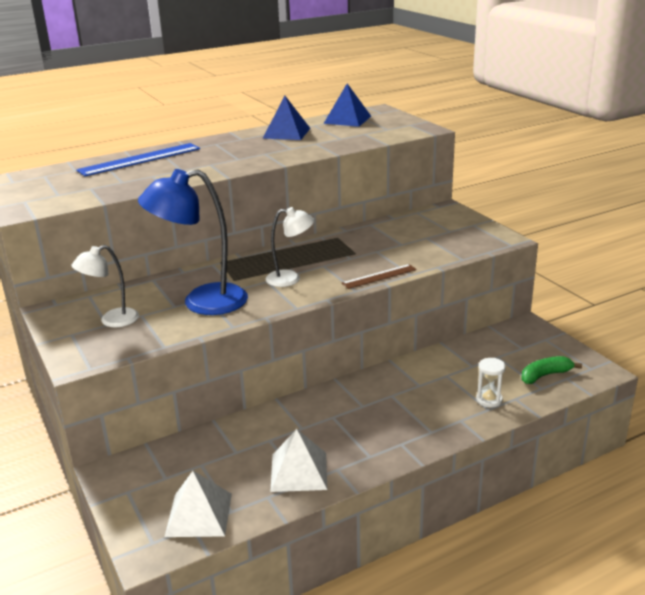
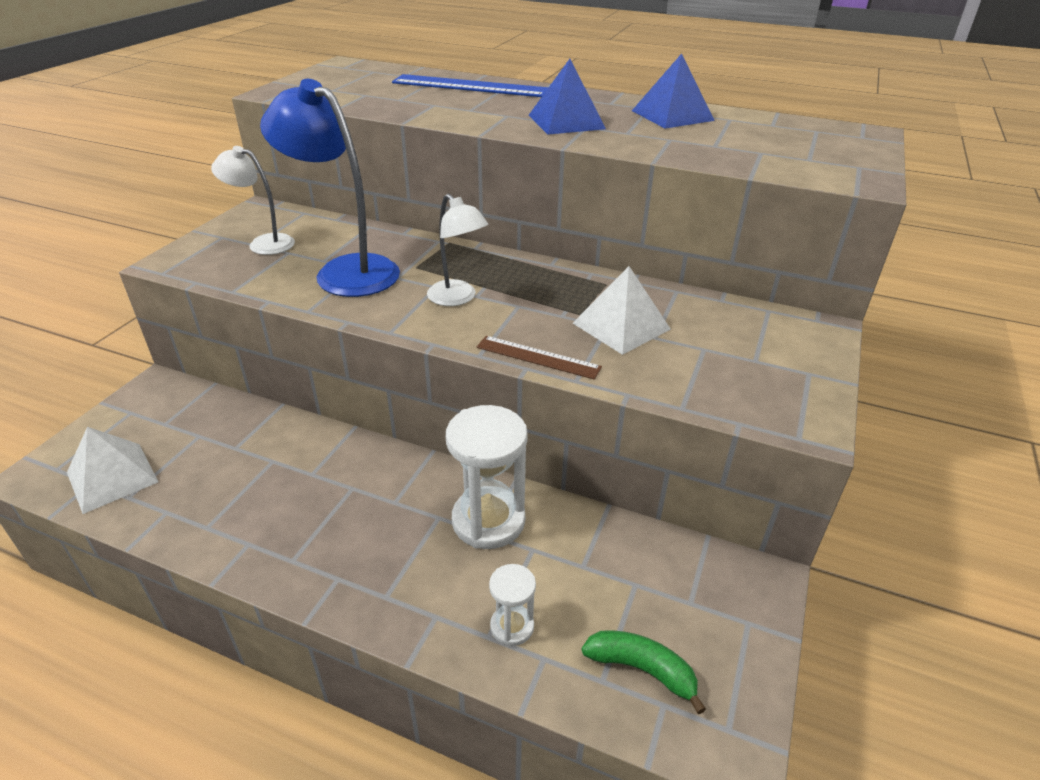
camera: 50 degrees right, 10 degrees up
white pyramid [270,429,327,492] -> white pyramid moved to [573,266,671,355]
blue pyramid [323,84,371,127] -> blue pyramid moved to [529,59,606,135]
none -> white hourglass [446,405,528,549]

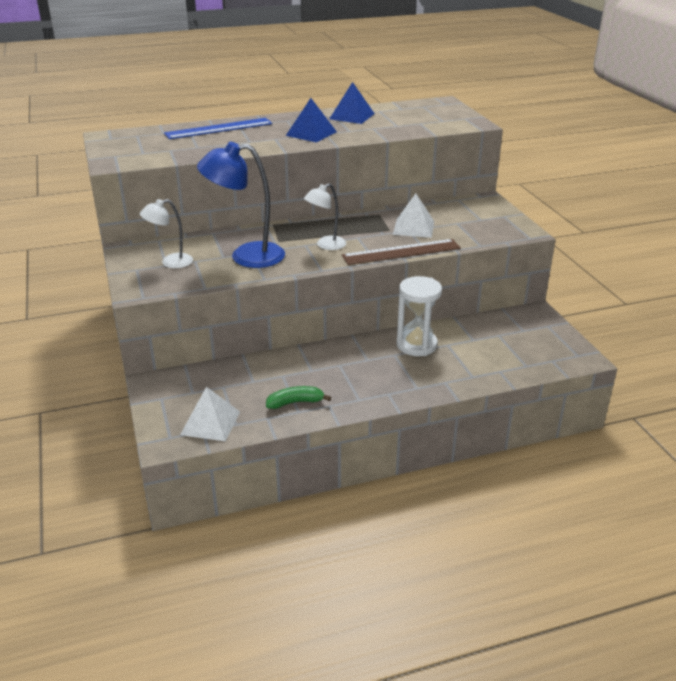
camera: 40 degrees left, 5 degrees down
white lamp [427,194,488,306] -> white lamp turned 135 degrees clockwise [304,183,346,250]
brown ruler [477,336,602,380] -> brown ruler [342,239,461,265], size x1.72
white hourglass [489,564,536,646] -> none
green banana [582,630,706,714] -> green banana moved to [266,386,331,409]

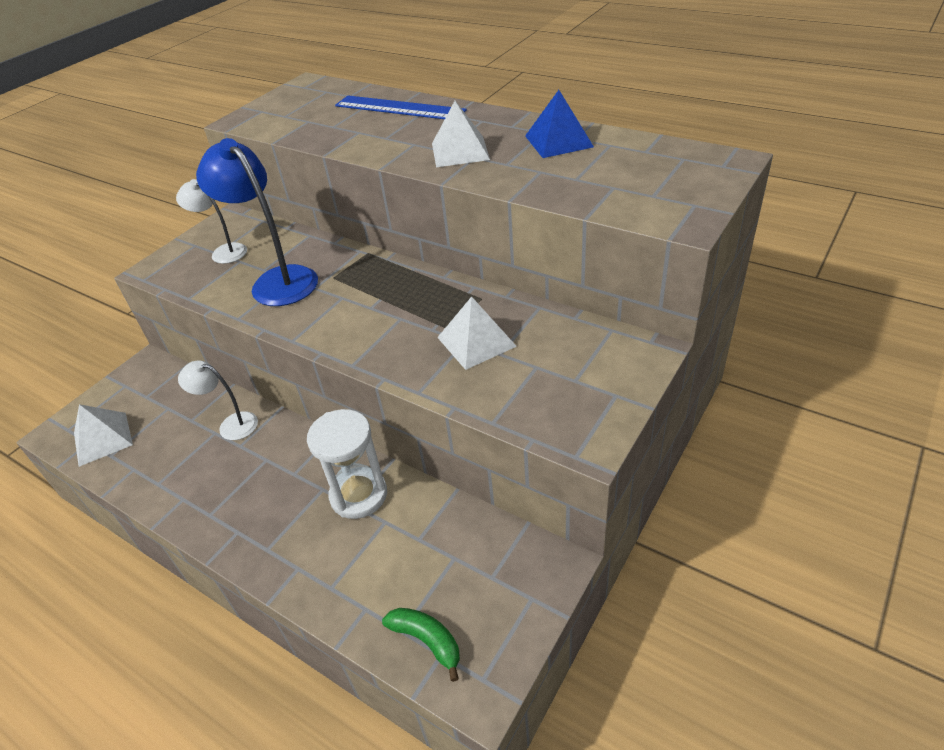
camera: 55 degrees right, 10 degrees up
green banana [266,386,331,409] -> green banana moved to [382,608,460,682]
blue pyramid [286,98,337,143] -> white pyramid [432,101,490,167]
white lamp [304,183,346,250] -> white lamp moved to [178,361,258,440]
brown ruler [342,239,461,265] -> none

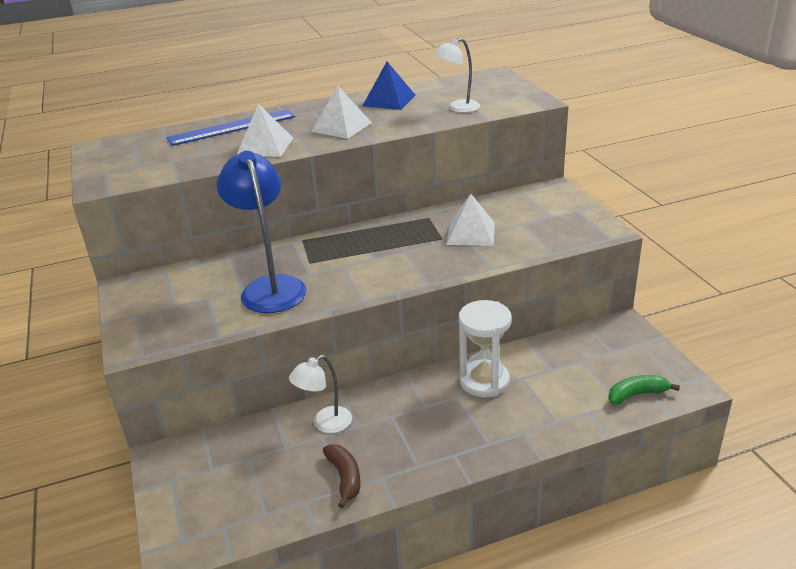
camera: 55 degrees left, 10 degrees down
white pyramid [74,404,133,467] -> white pyramid moved to [236,104,293,157]
white lamp [176,179,247,264] -> white lamp moved to [434,38,480,113]
blue lamp [196,138,318,306] -> blue lamp turned 75 degrees clockwise [216,151,307,313]
none -> brown banana [323,444,361,508]

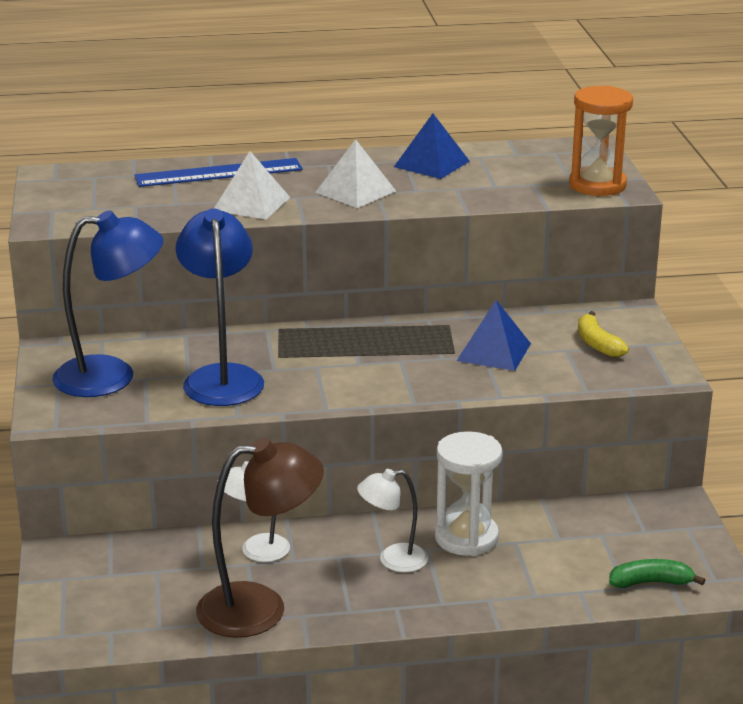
camera: 10 degrees right, 5 degrees down
brown banana [323,444,361,508] -> brown lamp [196,438,324,638]
white lamp [434,38,480,113] -> white lamp moved to [357,469,428,572]
white pyramid [446,194,495,246] -> blue pyramid [457,300,531,371]
none -> blue lamp [52,210,163,397]
none -> orange hourglass [569,86,633,196]
none -> yellow banana [578,311,629,357]

